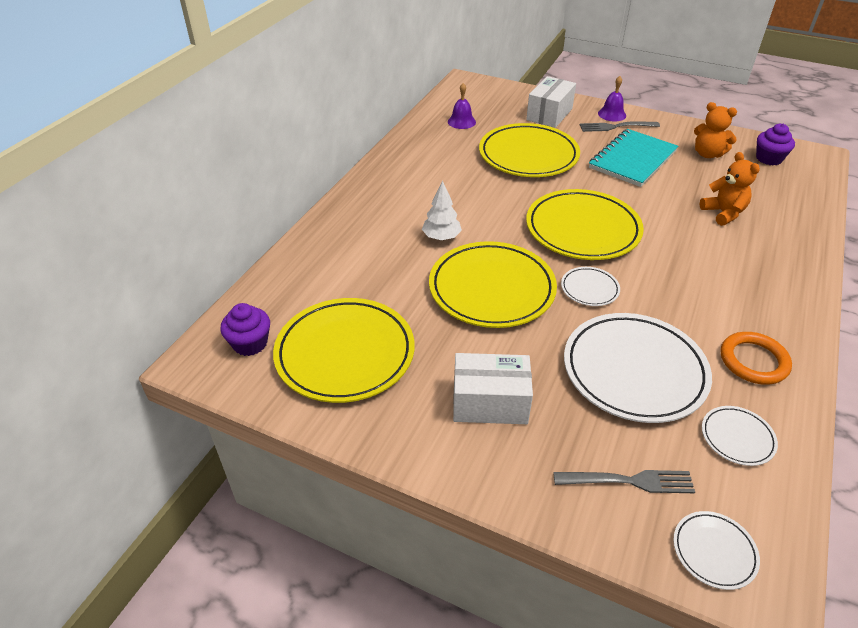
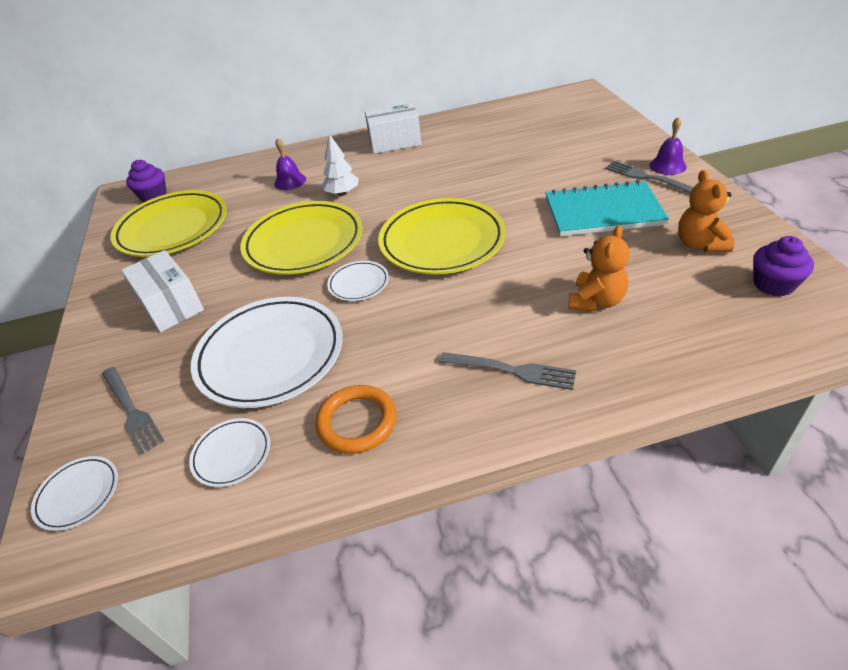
camera: 55 degrees right, 0 degrees up
purple bell [448,83,476,129] -> purple bell moved to [274,138,306,190]
yellow plate [479,123,580,177] -> none
white box [526,76,576,128] -> white box moved to [365,102,421,154]
none -> grey fork [439,352,576,390]

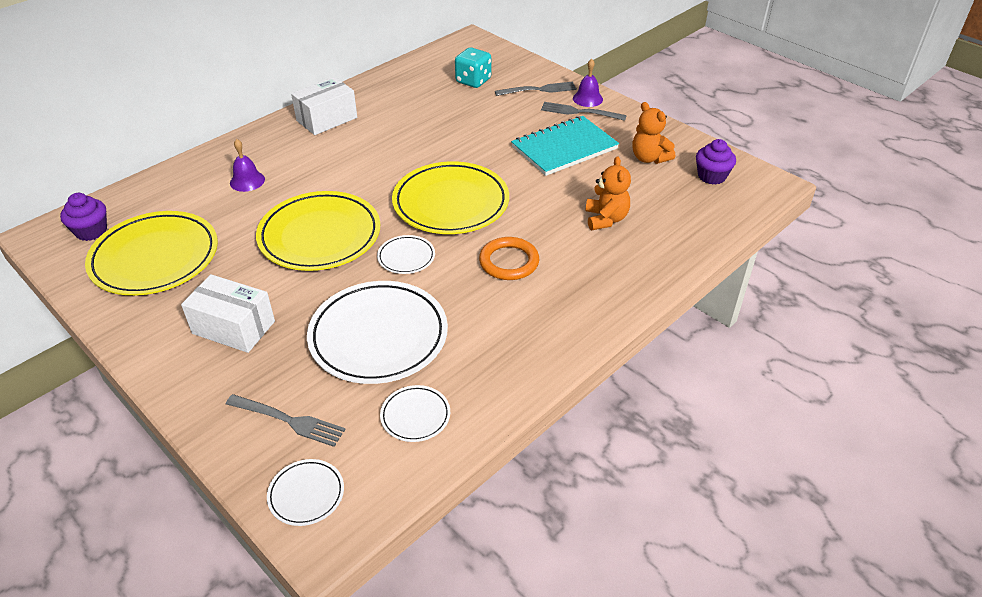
camera: 35 degrees left, 0 degrees up
orange ring [316,385,396,454] -> orange ring moved to [479,237,539,280]
white tree [322,134,359,196] -> none
grey fork [439,352,576,390] -> grey fork moved to [495,81,577,96]
none -> turquoise dice [455,47,491,88]

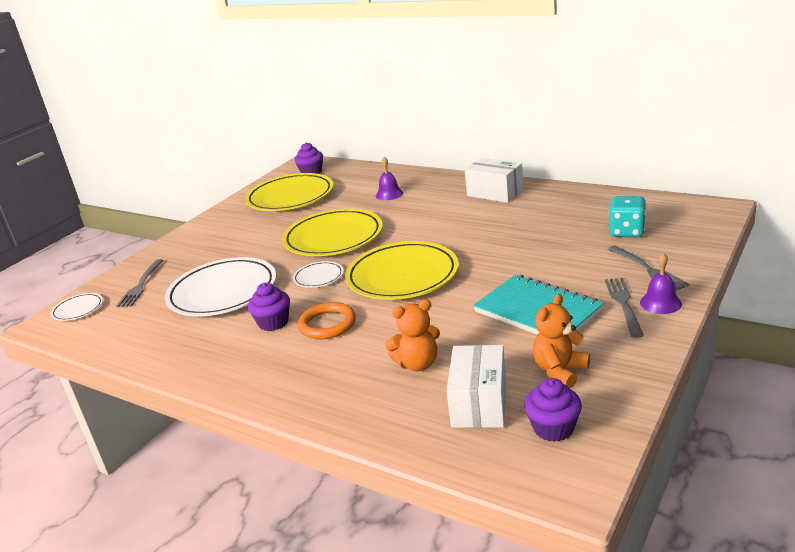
camera: 80 degrees right, 15 degrees down
white box [181,274,275,353] -> white box moved to [447,345,506,428]
white plate [380,385,450,442] -> none
none -> purple cupcake [248,283,290,331]

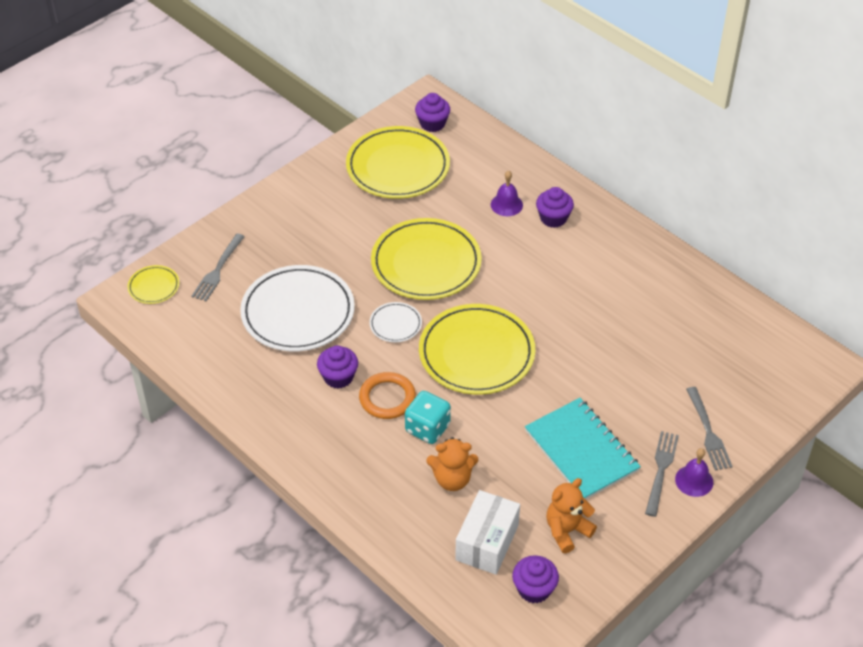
camera: 10 degrees right, 20 degrees up
white plate [51,293,103,321] -> yellow plate [128,265,179,304]
white box [465,158,523,203] -> none
turquoise dice [609,196,646,237] -> turquoise dice moved to [405,391,451,444]
none -> purple cupcake [536,187,574,228]

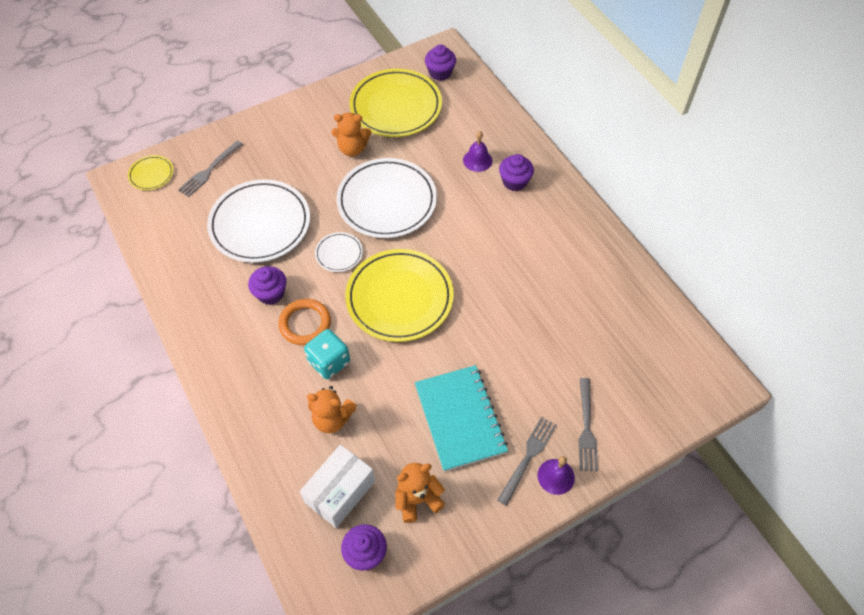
camera: 15 degrees right, 10 degrees up
yellow plate [371,218,482,300] -> white plate [336,158,437,238]
none -> orange teddy bear [332,113,372,156]

